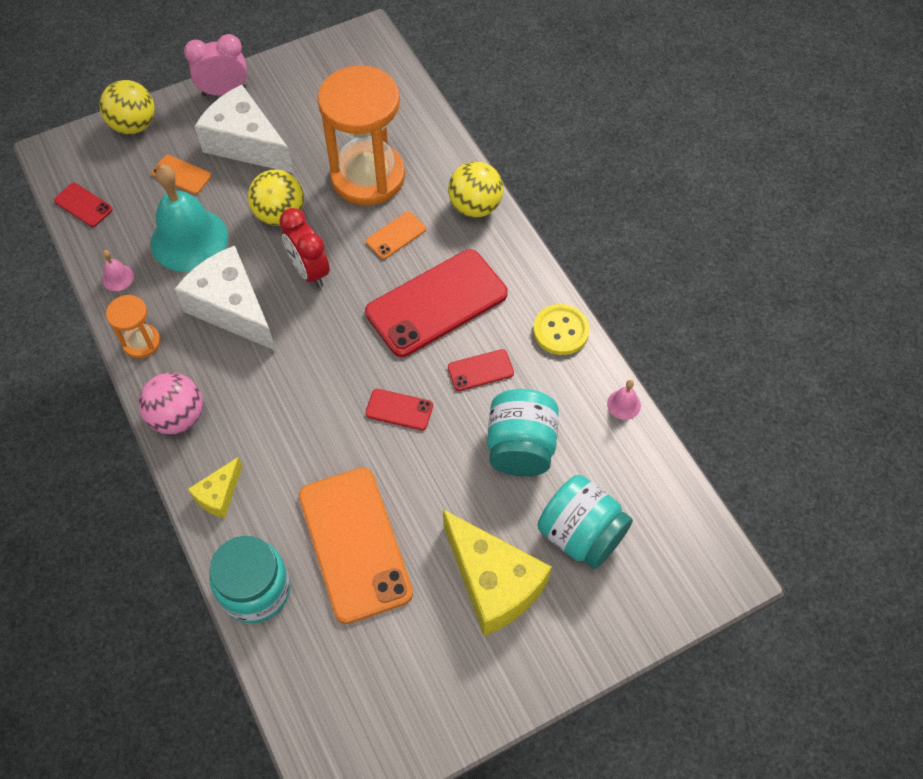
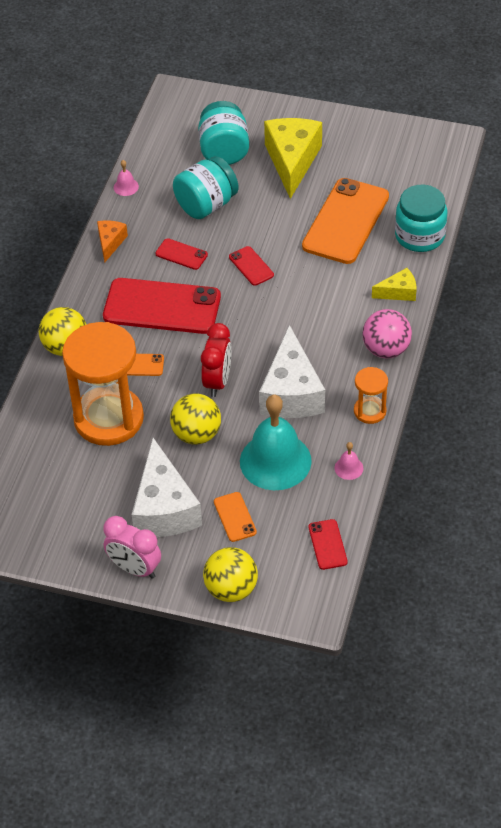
camera: 135 degrees left, 10 degrees down
yellow button [533,304,590,355] -> orange cheese [97,221,128,262]

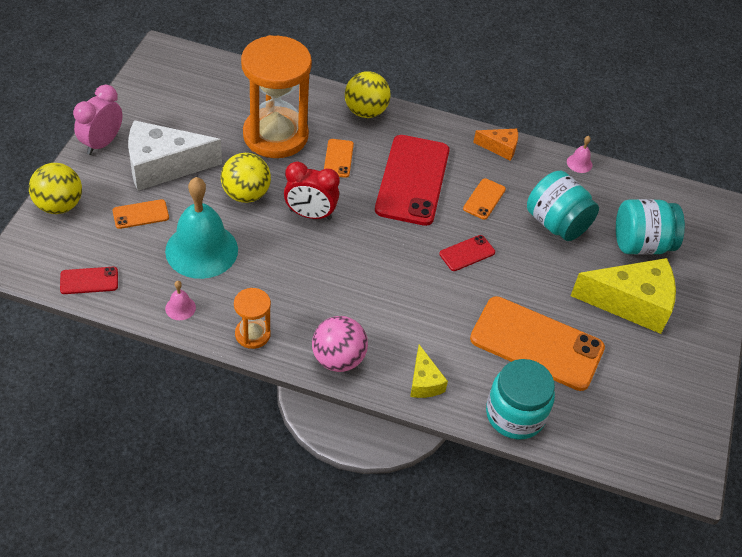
camera: 85 degrees right, 0 degrees up
red phone [155,238,208,270] -> orange phone [463,178,506,220]
white cheese [259,325,325,418] -> none

